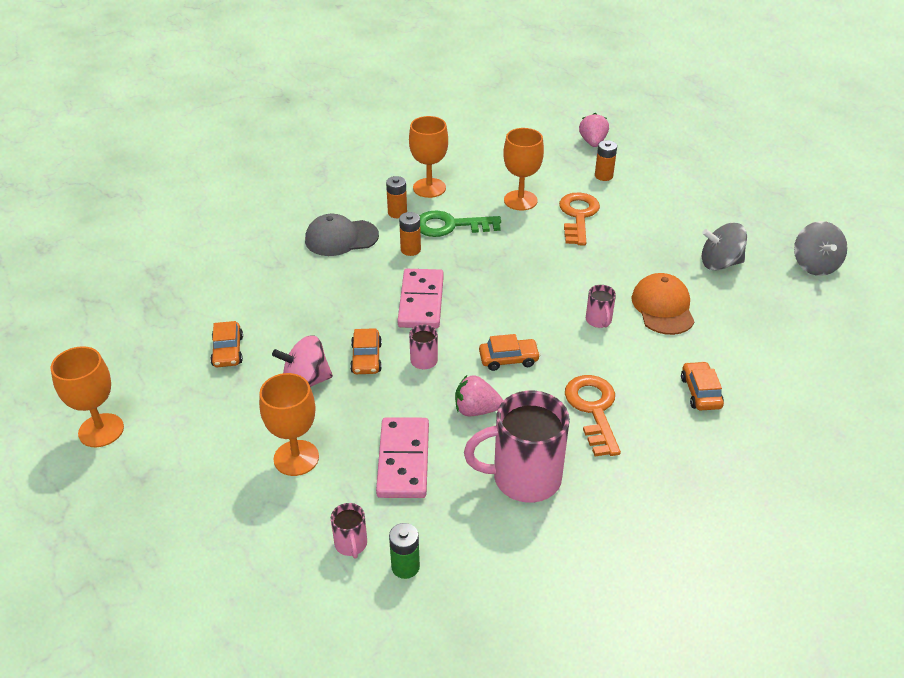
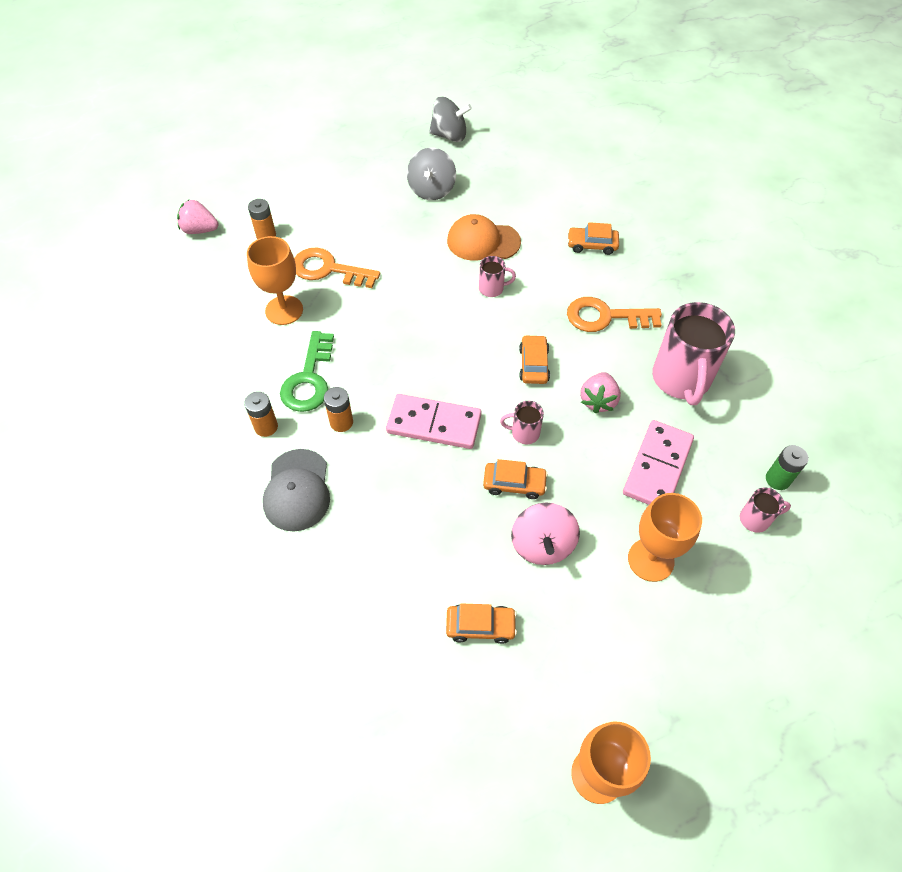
camera: 80 degrees left, 15 degrees up
pink domino [376,417,429,498] -> pink domino turned 75 degrees counterclockwise [623,420,694,505]
orange goblet [409,116,448,198] -> none

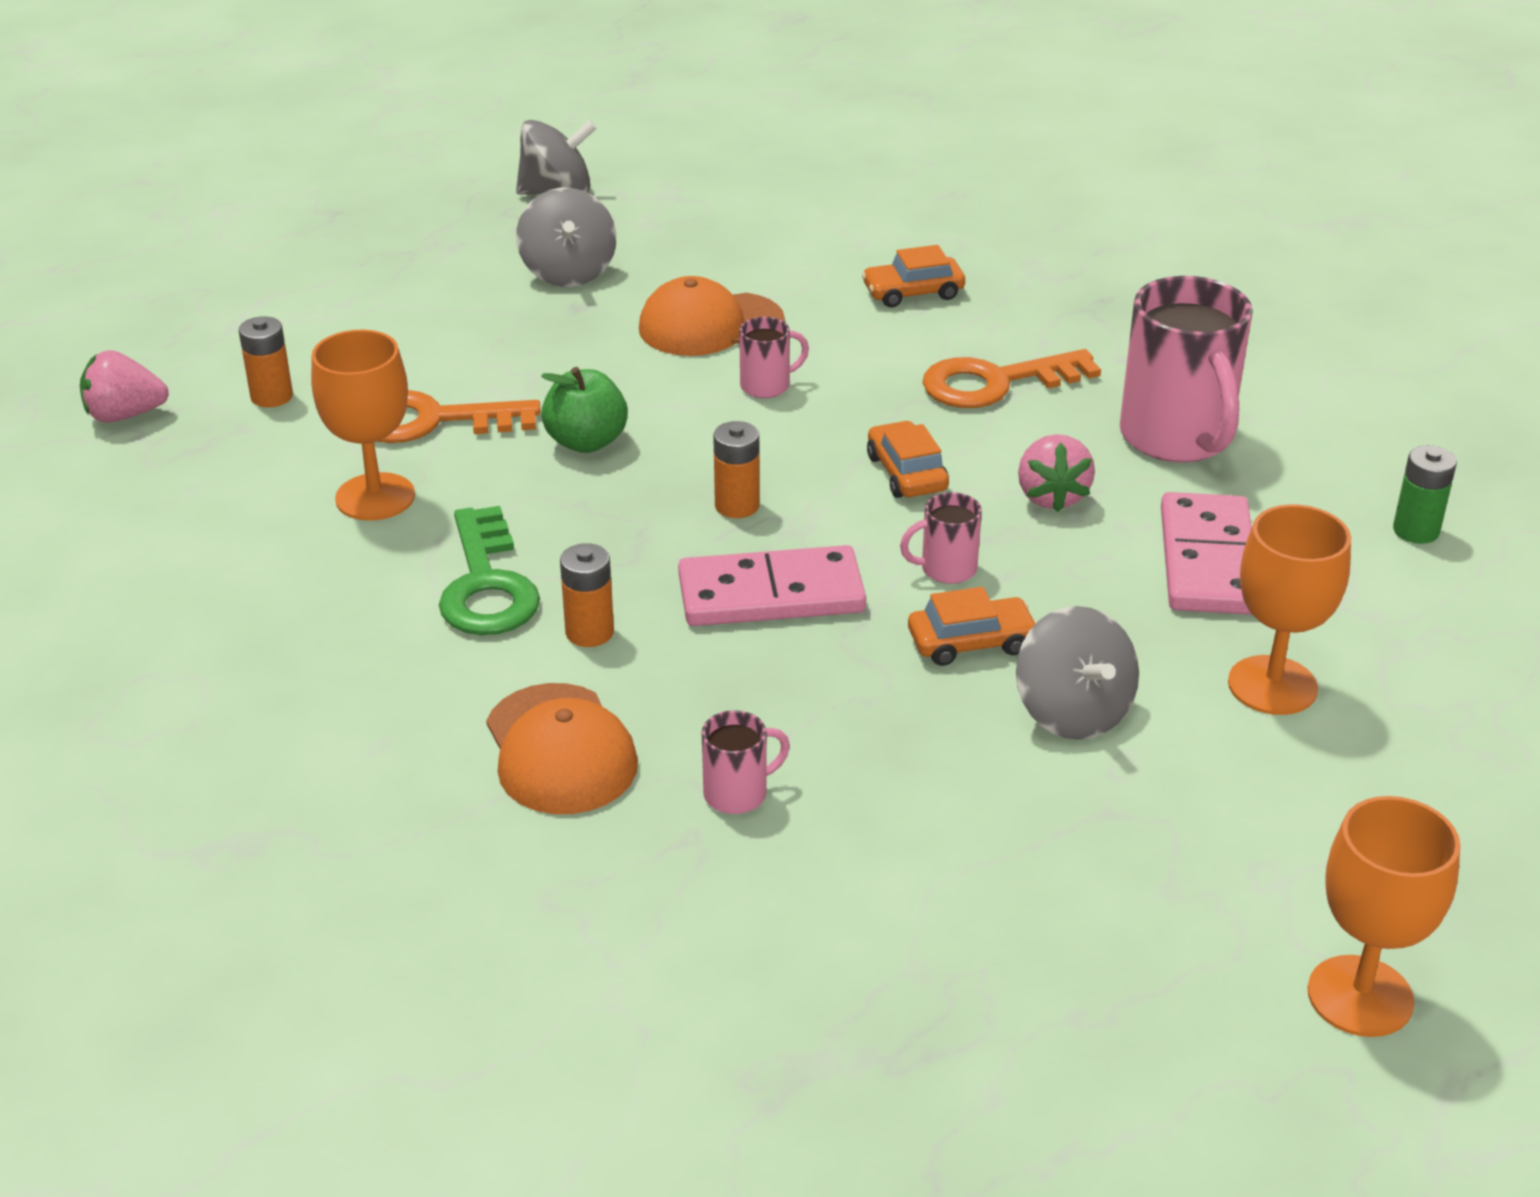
camera: 20 degrees left, 20 degrees down
orange battery [244,392,278,437] -> orange battery moved to [713,421,760,518]
grey cap [263,449,330,532] -> orange cap [486,683,638,814]
orange car [446,603,517,644] -> none
pink spinning top [511,503,580,565] -> grey spinning top [1016,606,1139,740]
pink mug [740,488,791,533] -> pink mug moved to [702,710,790,814]
none -> green apple [541,367,628,453]

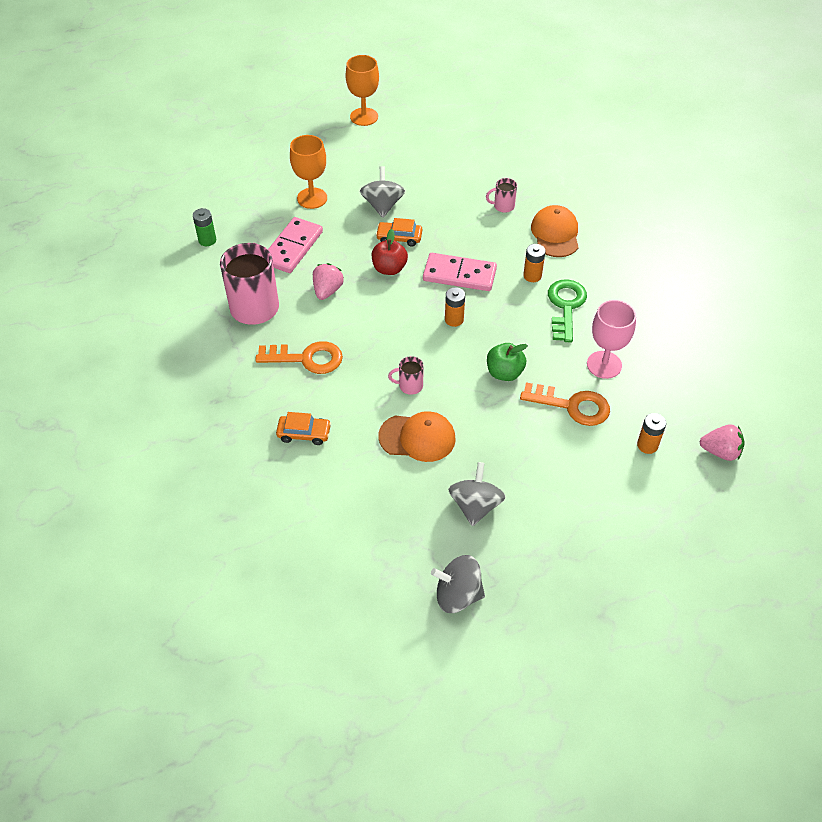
camera: 160 degrees left, 15 degrees up
orange goblet [311,330,415,521] -> pink goblet [587,300,636,379]
orange car [867,421,949,498] -> none
pink mug [900,492,982,584] -> red apple [372,229,408,275]

